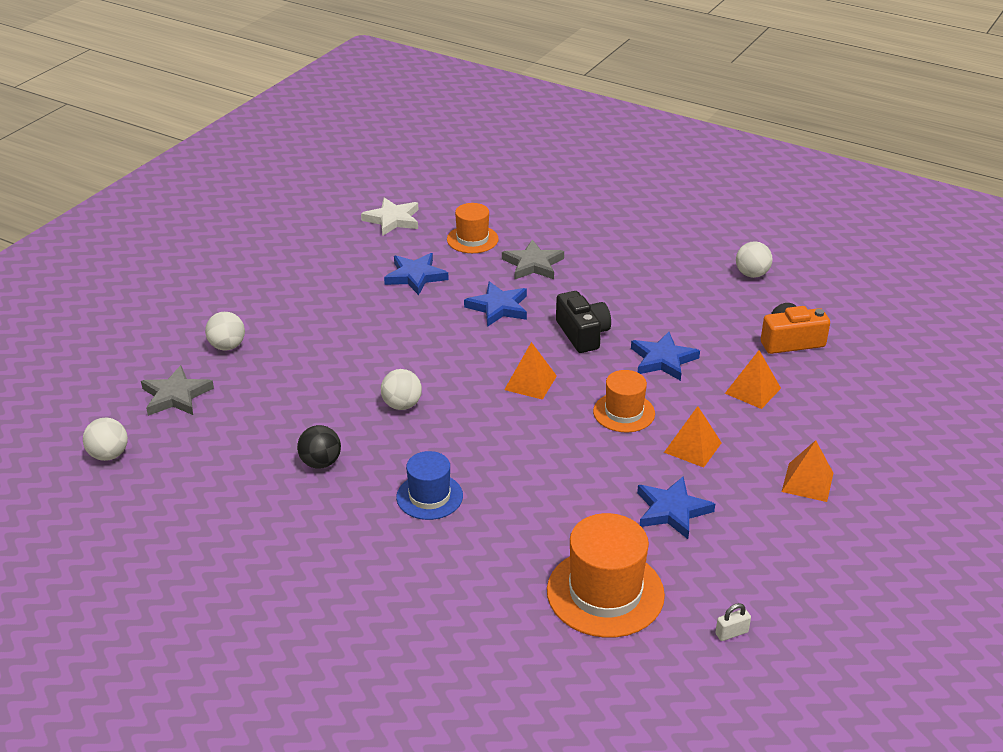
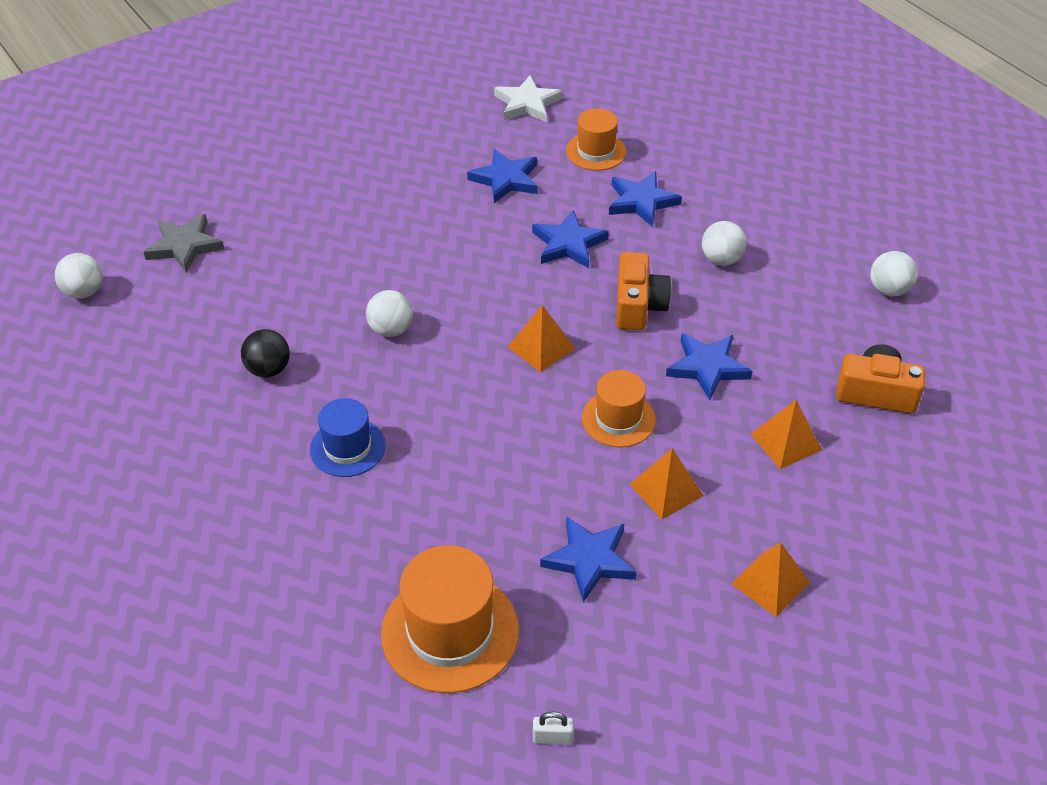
camera: 25 degrees right, 10 degrees up
white ball [205,312,245,351] -> white ball moved to [702,221,747,266]
grey star [502,240,564,279] -> blue star [609,171,682,227]
black camera [556,291,611,353] -> orange camera [616,252,671,330]

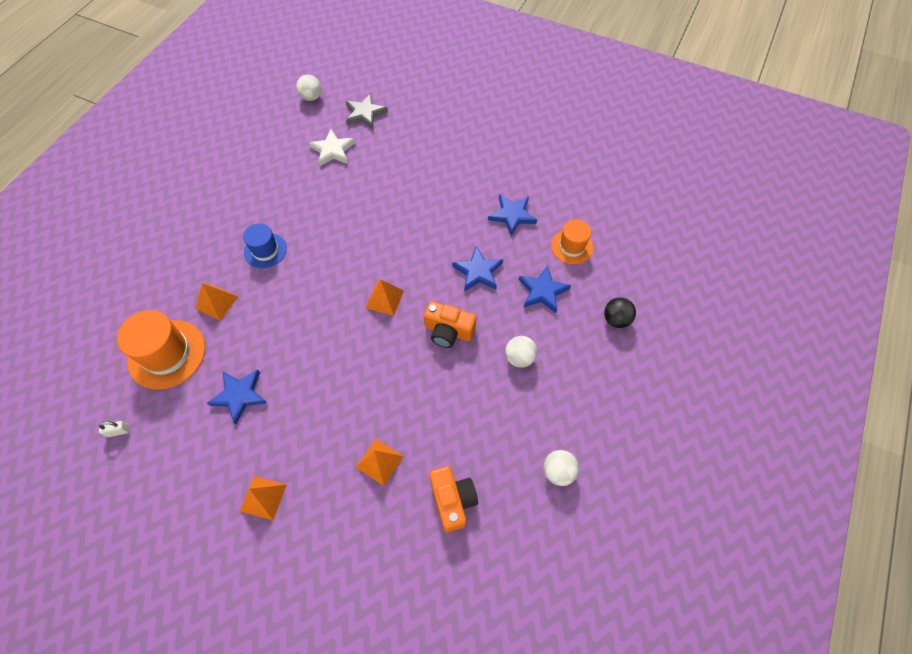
camera: 60 degrees right, 15 degrees up
black ball [241,329,290,377] -> black ball moved to [604,297,636,328]
white ball [366,290,413,337] -> none
white star [494,75,563,123] -> white star moved to [309,129,355,167]
white padlock [533,712,574,745] -> white padlock turned 75 degrees counterclockwise [99,421,130,437]
orange hat [582,370,656,447] -> none
orange camera [616,252,671,330] -> orange camera turned 45 degrees clockwise [424,301,476,348]
orange pyramid [630,449,704,519] -> orange pyramid moved to [195,283,238,320]
blue star [666,333,753,400] -> none

